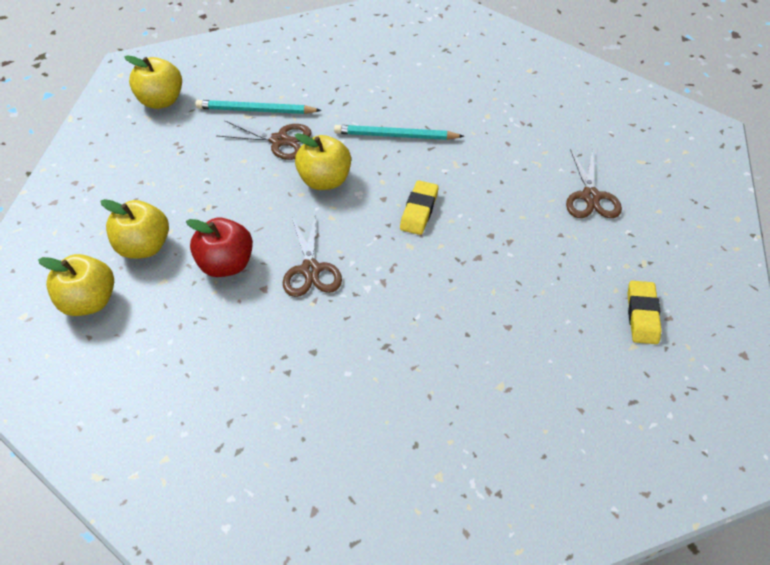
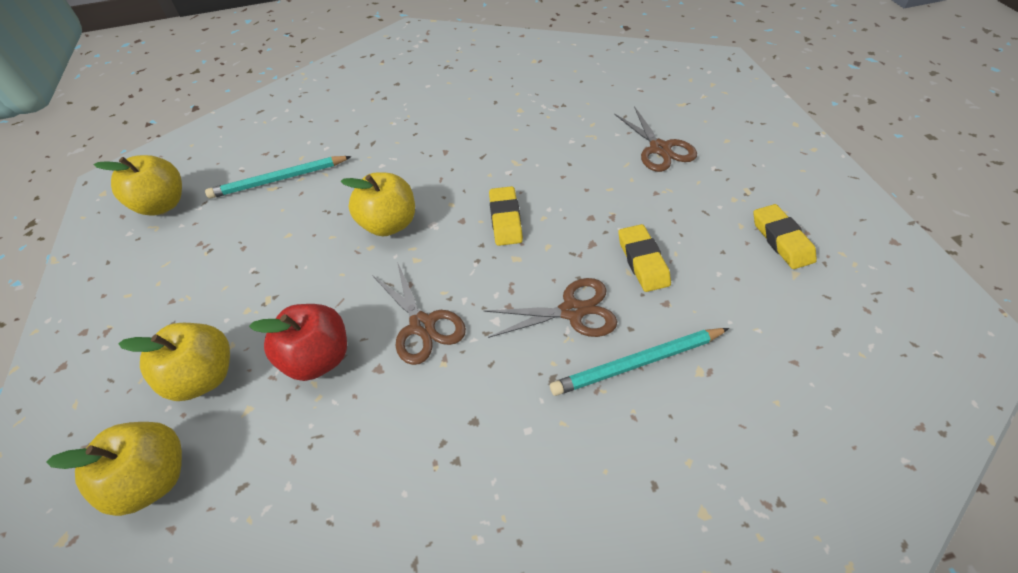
camera: 20 degrees left, 0 degrees up
brown scissors [216,120,311,160] -> brown scissors moved to [484,278,617,338]
turquoise pencil [334,125,465,140] -> turquoise pencil moved to [550,328,729,396]
none -> yellow eraser [618,224,671,292]

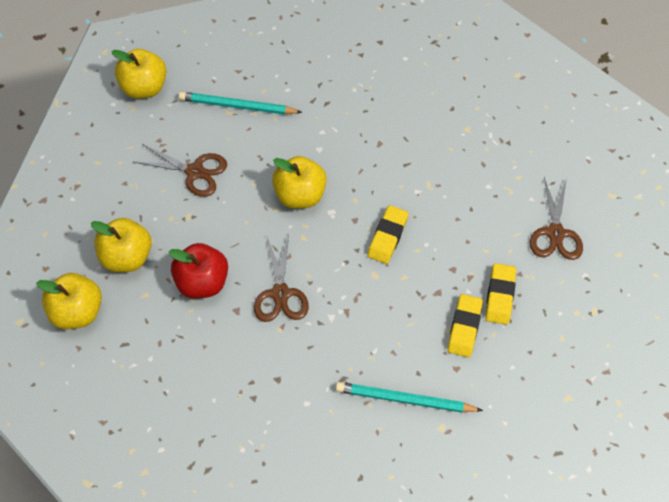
camera: 25 degrees right, 10 degrees up
brown scissors [484,278,617,338] -> brown scissors moved to [134,144,227,197]
yellow eraser [753,204,817,269] -> yellow eraser moved to [485,263,516,325]

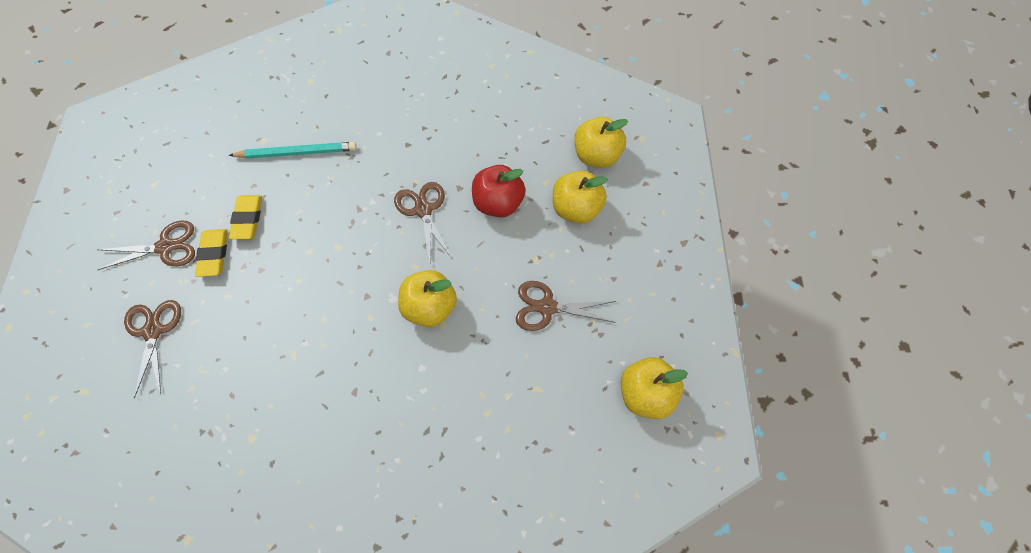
camera: 165 degrees right, 0 degrees up
turquoise pencil [179,92,302,115] -> none
yellow eraser [367,205,409,264] -> none
none -> brown scissors [97,220,195,270]

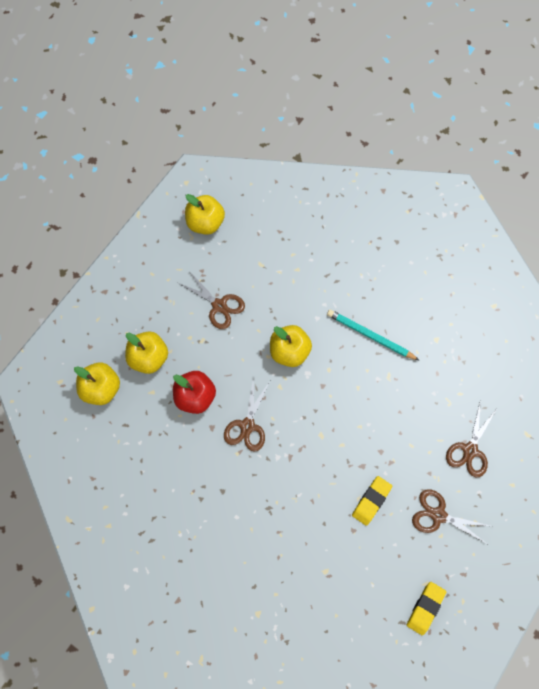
camera: 145 degrees left, 10 degrees up
yellow eraser [195,229,228,277] -> yellow eraser moved to [407,582,446,635]
turquoise pencil [229,142,357,159] -> turquoise pencil moved to [327,310,420,361]

